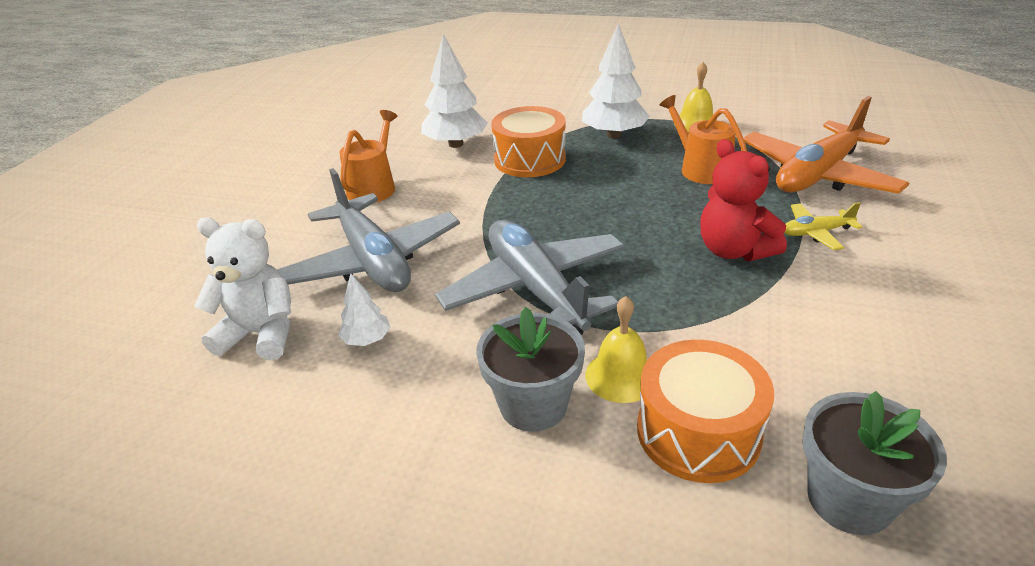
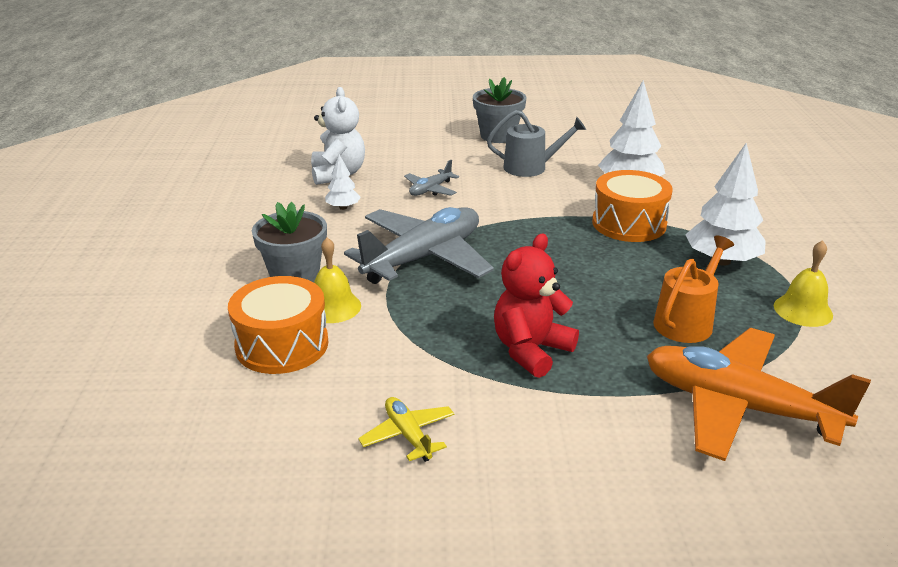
camera: 70 degrees right, 5 degrees down
grey plane [277,168,460,292] -> grey plane [404,160,459,196], size x0.45
orange watering can [339,110,397,203] -> grey watering can [487,110,586,177]
yellow plane [784,202,862,250] -> yellow plane moved to [358,397,454,462]
grey flower pot [803,391,947,535] -> grey flower pot moved to [473,77,526,143]

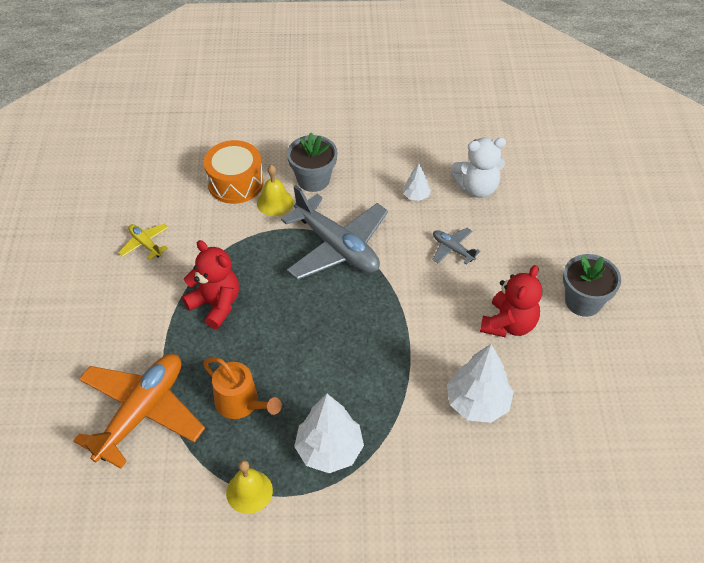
camera: 90 degrees right, 20 degrees up
yellow plane [358,397,454,462] -> yellow plane turned 105 degrees counterclockwise [118,223,169,260]
grey watering can [487,110,586,177] -> red teddy bear [480,265,542,337]
orange drum [592,170,673,242] -> none

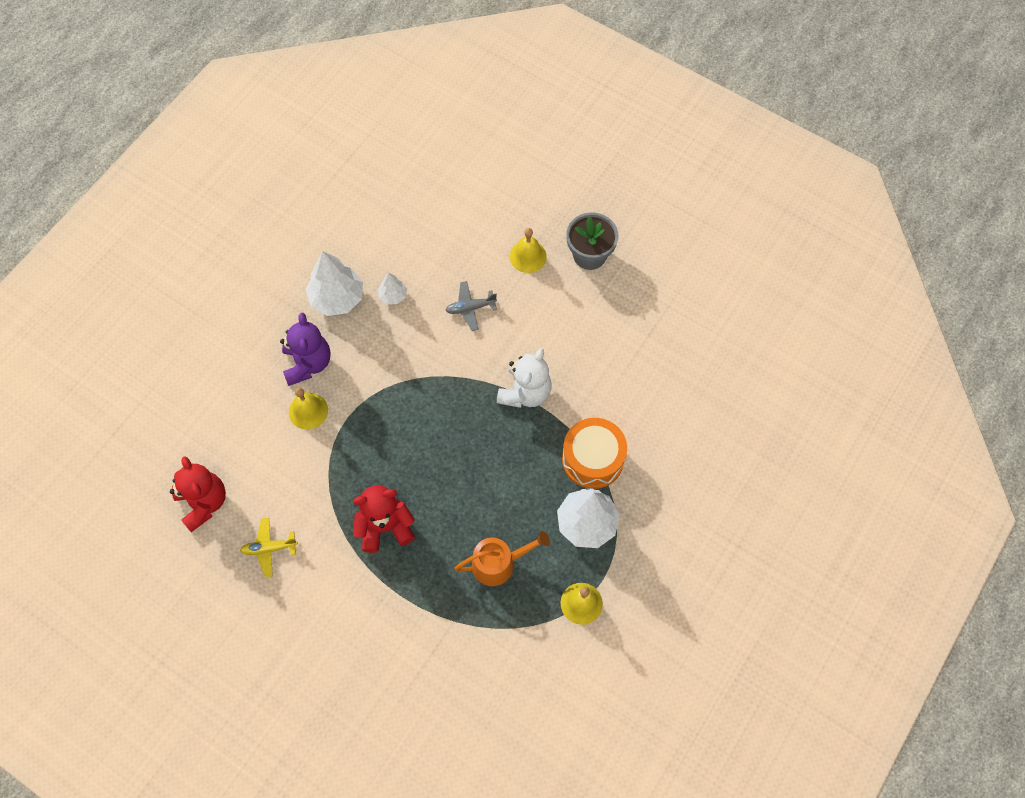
camera: 55 degrees left, 15 degrees up
orange plane [73,354,205,469] -> none
orange drum [204,140,264,204] -> orange drum moved to [562,418,627,489]
grey plane [281,185,388,280] -> none
grey flower pot [287,133,338,192] -> purple teddy bear [280,313,331,386]
white tree [447,344,514,423] -> white tree moved to [306,251,363,316]
white teddy bear [451,138,506,198] -> white teddy bear moved to [497,348,552,408]
red teddy bear [480,265,542,337] -> red teddy bear moved to [170,456,226,532]
none -> yellow bell [510,228,547,273]

